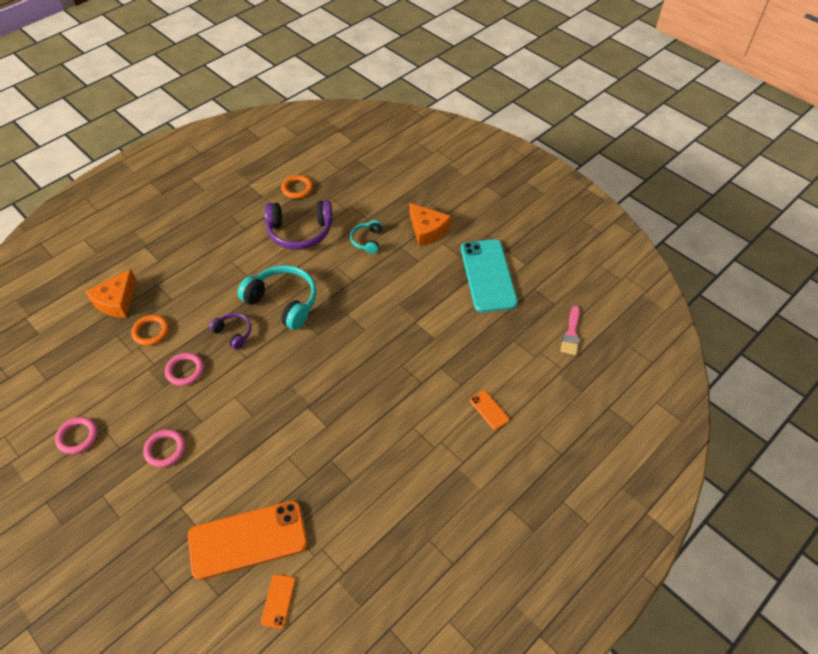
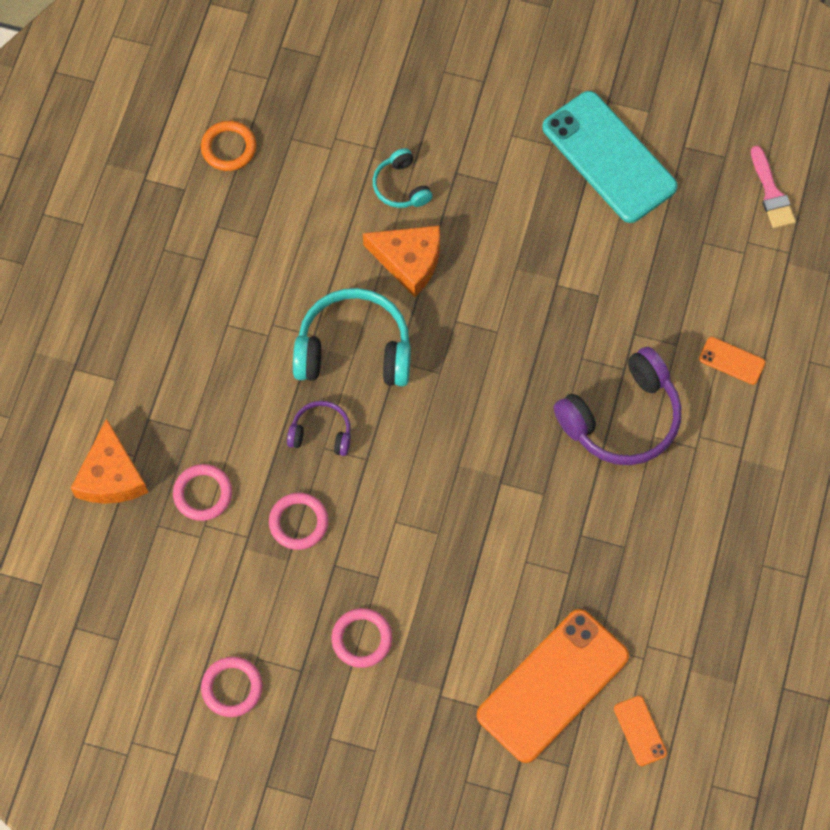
camera: 30 degrees left, 15 degrees up
orange ring [131,315,169,346] -> pink ring [173,464,232,521]
purple headphones [265,200,333,250] -> purple headphones moved to [554,347,681,465]
orange cheese [410,203,451,246] -> orange cheese moved to [363,225,440,297]

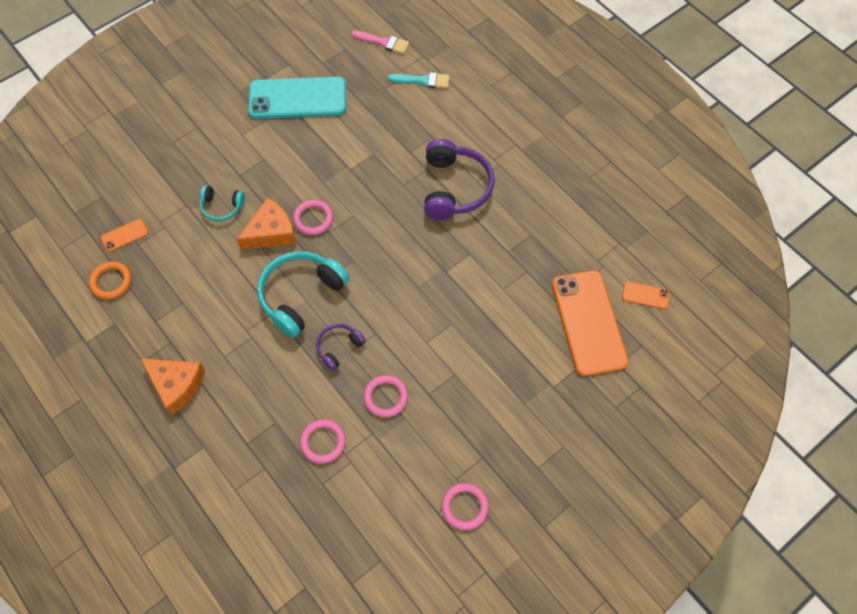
camera: 55 degrees left, 5 degrees down
orange cheese [71,418,148,504] -> orange cheese moved to [140,358,205,415]
pink ring [331,608,392,668] -> pink ring moved to [293,200,333,235]
orange phone [699,337,766,385] -> orange phone moved to [101,219,148,252]
none -> turquoise brush [388,72,449,88]

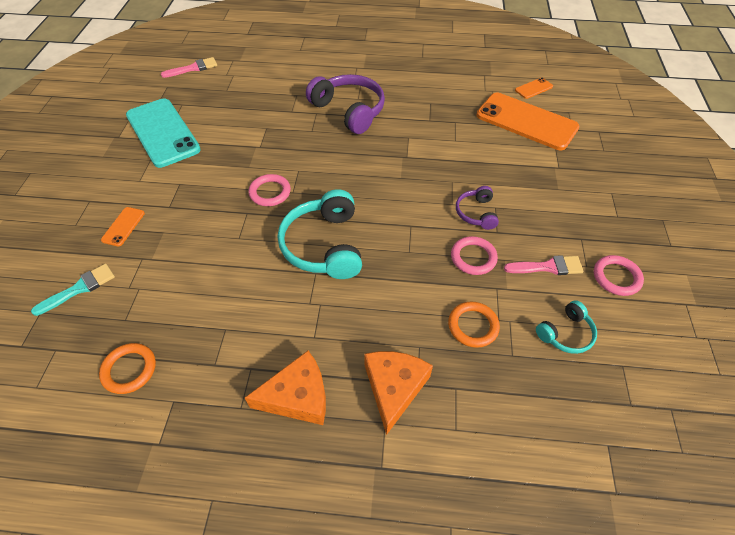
camera: 45 degrees left, 10 degrees down
orange phone [101,219,148,252] -> orange phone moved to [101,207,145,247]
turquoise headphones [200,185,245,221] -> turquoise headphones moved to [536,300,597,354]
orange cheese [236,197,296,250] -> orange cheese moved to [364,351,433,435]
turquoise phone [248,77,346,119] -> turquoise phone turned 75 degrees counterclockwise [126,99,201,168]
pink ring [300,419,346,464] -> orange ring [448,302,500,348]
purple headphones [316,324,366,371] -> purple headphones moved to [456,186,499,230]
turquoise brush [388,72,449,88] -> turquoise brush moved to [31,264,115,316]
none -> pink brush [504,255,584,275]

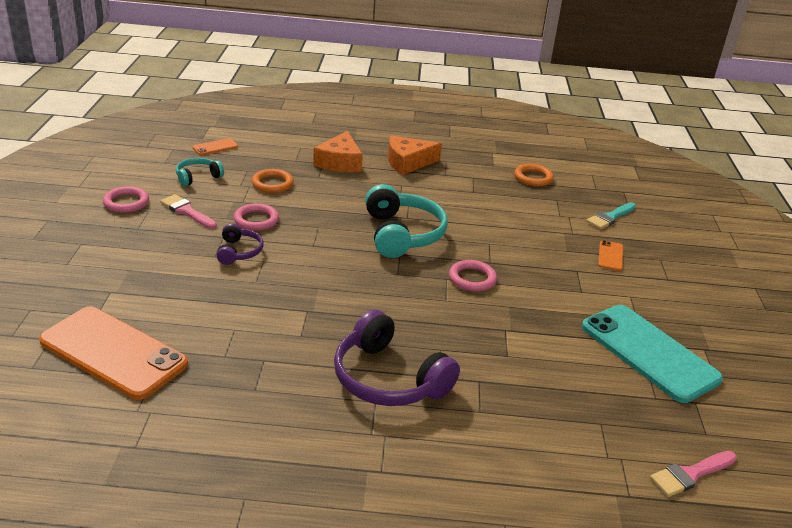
camera: 175 degrees right, 20 degrees down
pink brush [504,255,584,275] -> pink brush turned 45 degrees clockwise [160,194,217,229]
orange phone [515,78,553,99] -> orange phone moved to [192,138,238,155]

